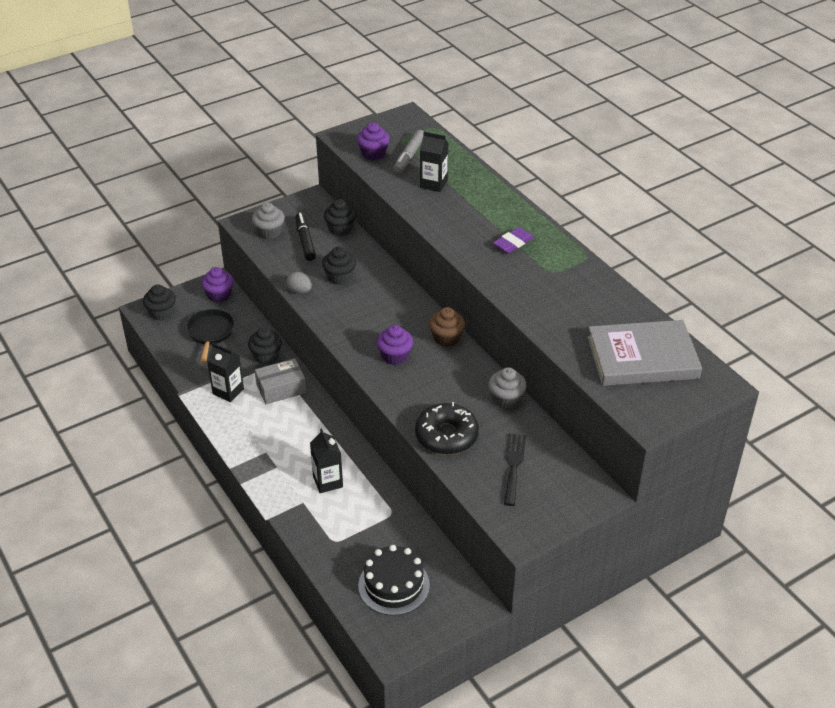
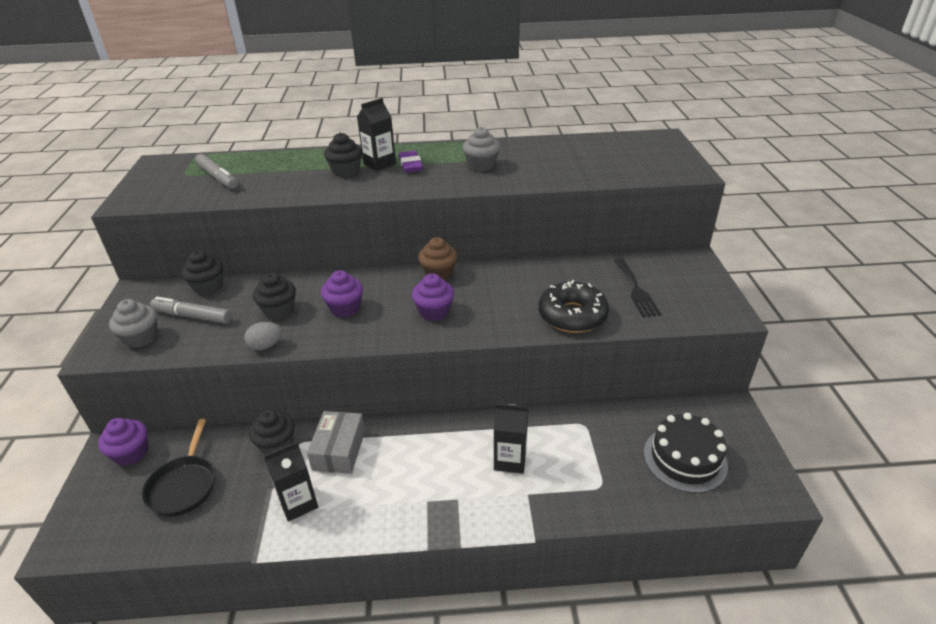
camera: 60 degrees left, 5 degrees down
black cupcake [143,284,176,320] -> black cupcake moved to [324,133,362,178]
black pan [186,309,235,363] -> black pan turned 120 degrees counterclockwise [142,419,215,517]
black marker [295,213,316,261] -> grey marker [150,296,232,324]
purple cupcake [357,122,390,160] -> purple cupcake moved to [321,270,363,317]
black carton [420,132,449,192] -> black carton moved to [357,98,396,171]
grey cupcake [488,367,527,408] -> grey cupcake moved to [463,126,500,171]
black fork [504,434,526,506] -> black fork turned 135 degrees counterclockwise [614,258,661,317]
grey book [587,320,702,386] -> none

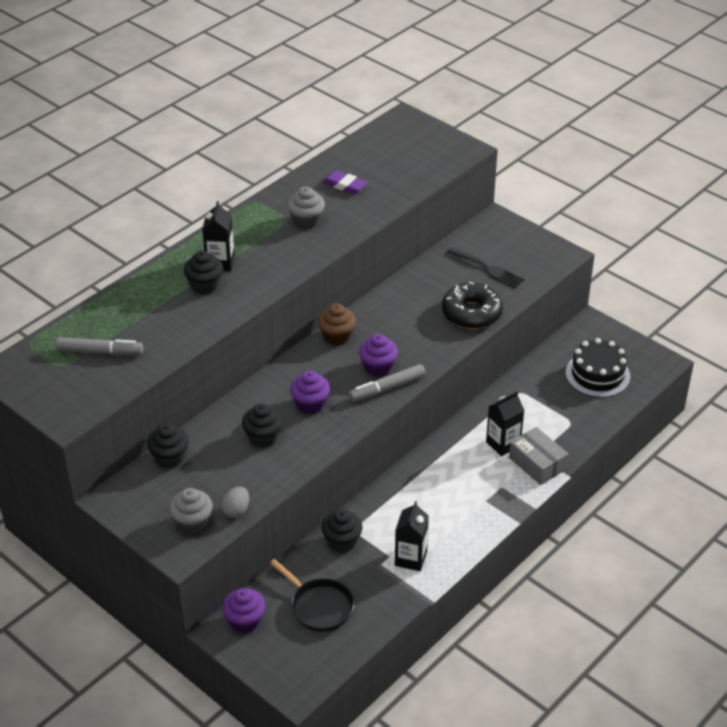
camera: 45 degrees left, 5 degrees up
grey marker [150,296,232,324] -> grey marker moved to [349,364,426,402]
grey egg [244,322,282,350] -> grey egg moved to [221,487,249,518]
grey box [307,411,365,474] -> grey box moved to [509,427,569,485]
purple eraser [399,151,423,173] -> purple eraser moved to [323,170,368,194]

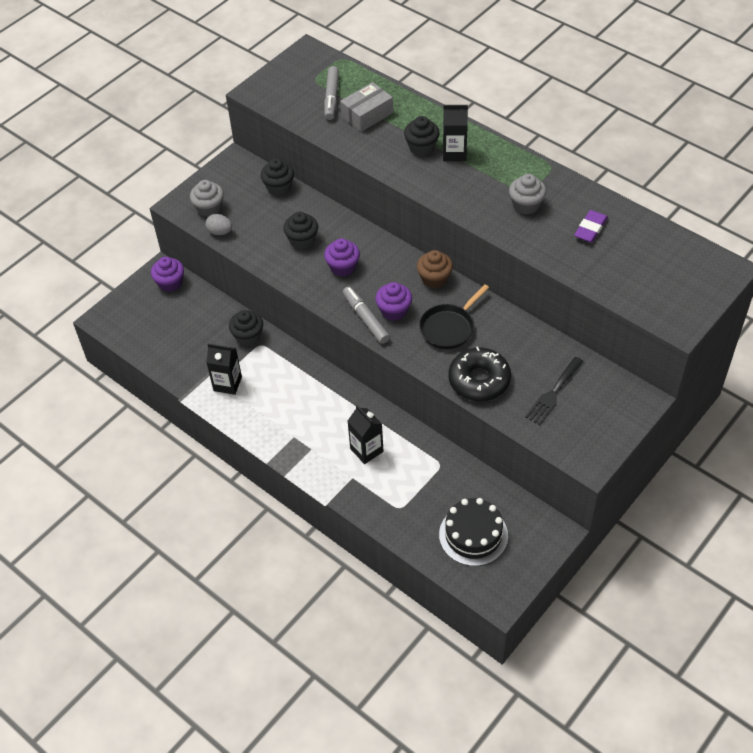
camera: 90 degrees right, 10 degrees up
black pan [270,559,354,632] -> black pan moved to [419,284,489,349]
grey box [509,427,569,485] -> grey box moved to [340,82,393,132]

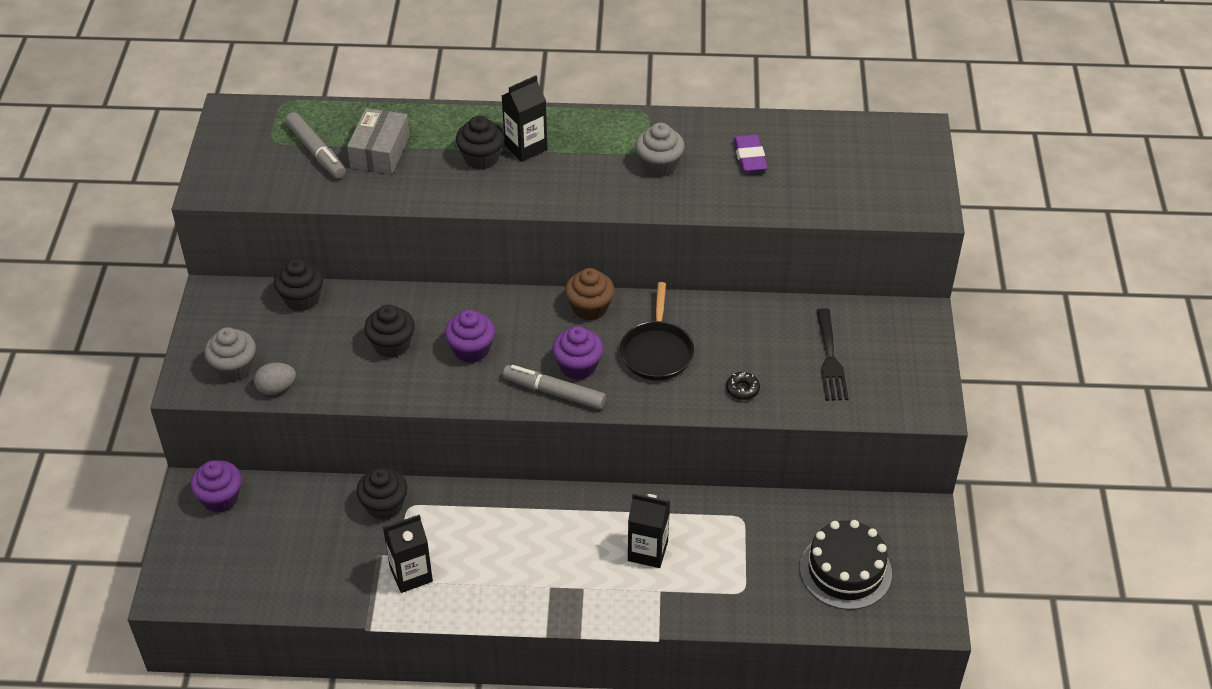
camera: 40 degrees left, 5 degrees down
black donut [448,347,511,401] -> black donut [726,372,760,400], size x0.41

